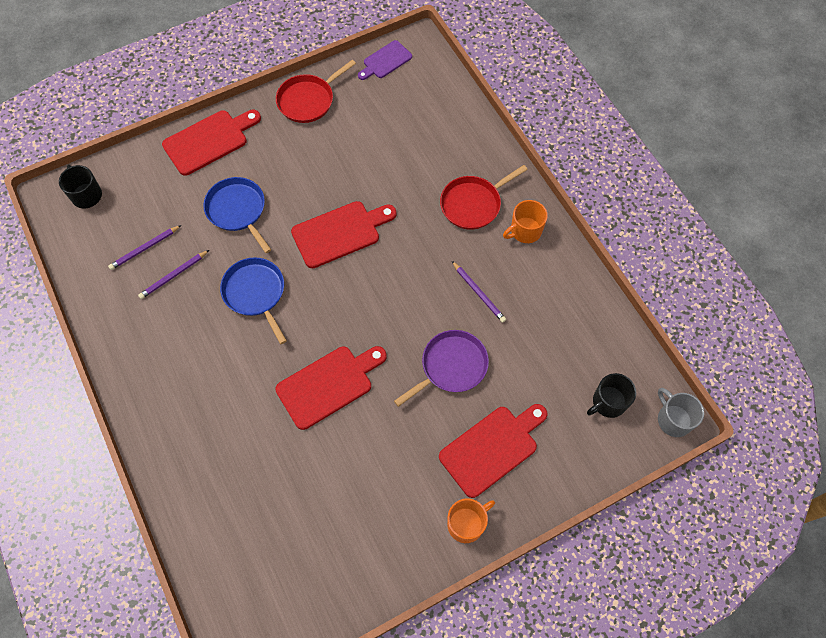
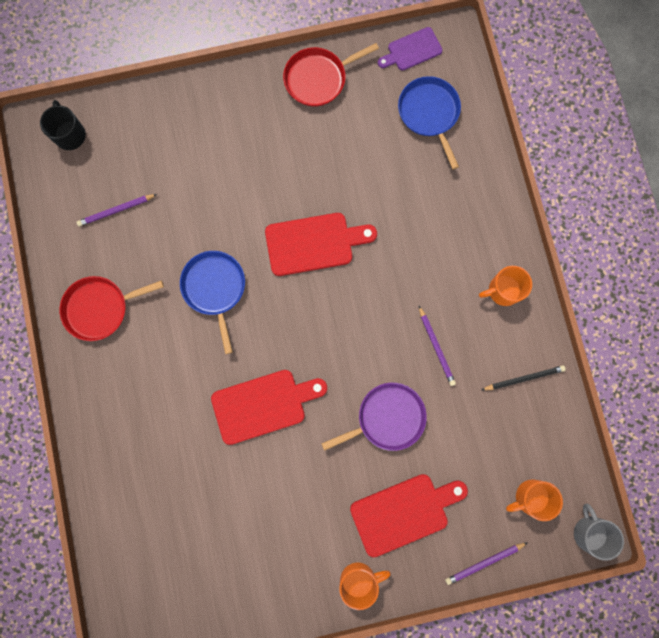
camera: 15 degrees right, 15 degrees up
purple pencil [138,250,209,299] -> purple pencil moved to [445,542,528,585]
red cutting board [162,110,261,176] -> none
blue pan [203,177,271,253] -> blue pan moved to [398,76,461,169]
red pan [440,165,528,230] -> red pan moved to [59,276,164,341]
black mug [587,373,636,418] -> orange mug [506,480,563,521]
none -> black pencil [482,365,566,390]

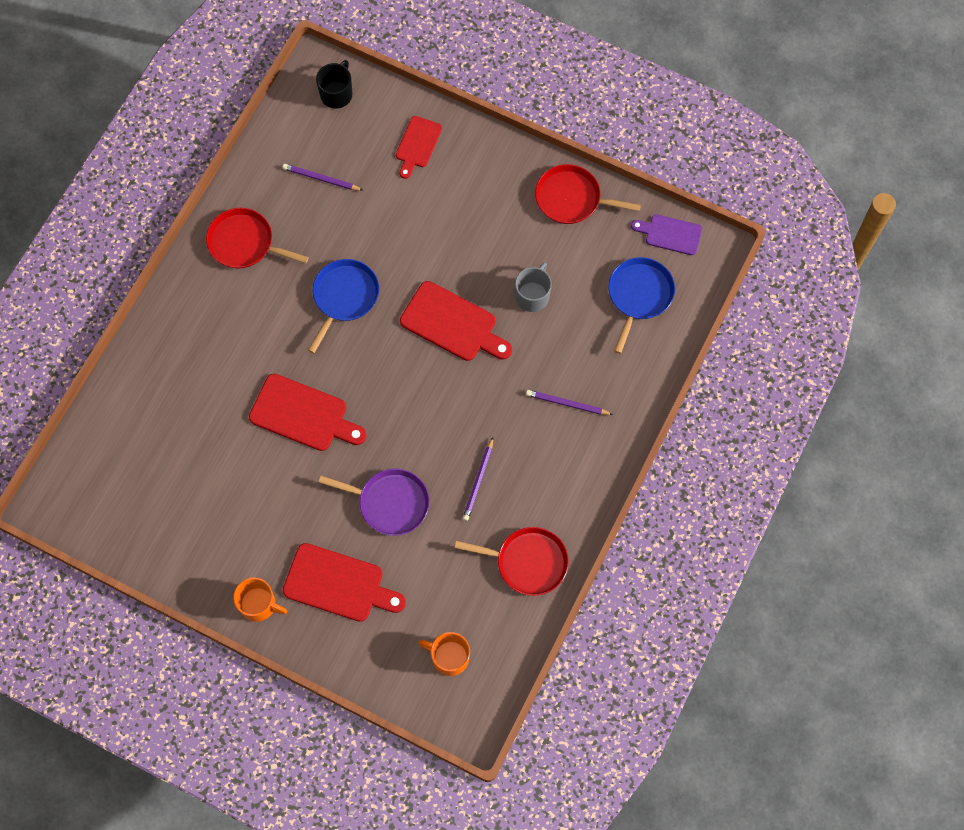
camera: 40 degrees right, 10 degrees down
purple pencil [445,542,528,585] -> purple pencil moved to [526,390,613,415]
orange mug [479,266,532,306] -> none
black pencil [482,365,566,390] -> red pan [455,527,569,596]
grey mug [574,504,624,561] -> grey mug moved to [515,262,552,312]
none -> red cutting board [396,116,442,179]

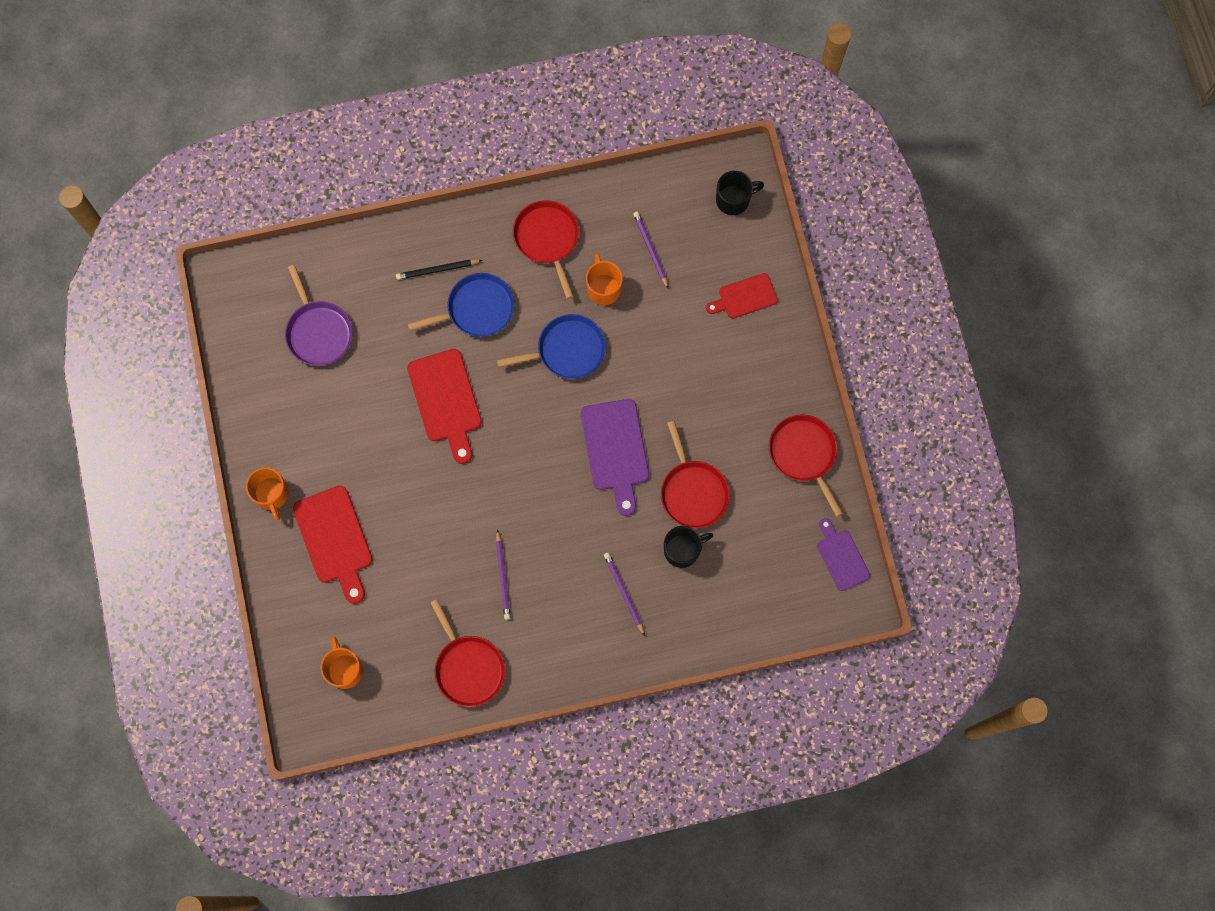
camera: 50 degrees right, 5 degrees up
purple pan [318,468,429,536] -> purple pan moved to [285,265,352,366]
red cutting board [400,281,512,361] -> purple cutting board [581,399,649,516]
purple pencil [463,437,493,521] -> purple pencil turned 75 degrees counterclockwise [496,529,511,620]
grey mug [515,262,552,312] -> red pan [661,421,730,529]
blue pan [608,257,675,354] -> blue pan moved to [407,273,515,337]
none -> black pencil [396,260,482,280]
none -> orange mug [586,254,623,305]
none -> black mug [664,526,713,568]

